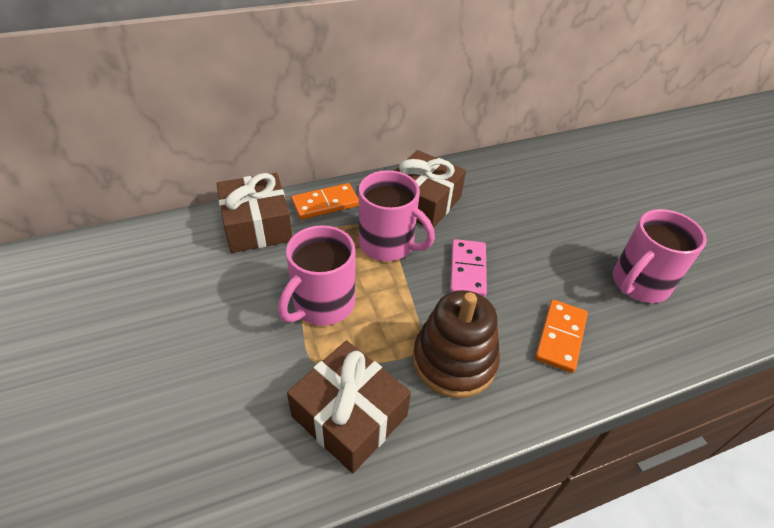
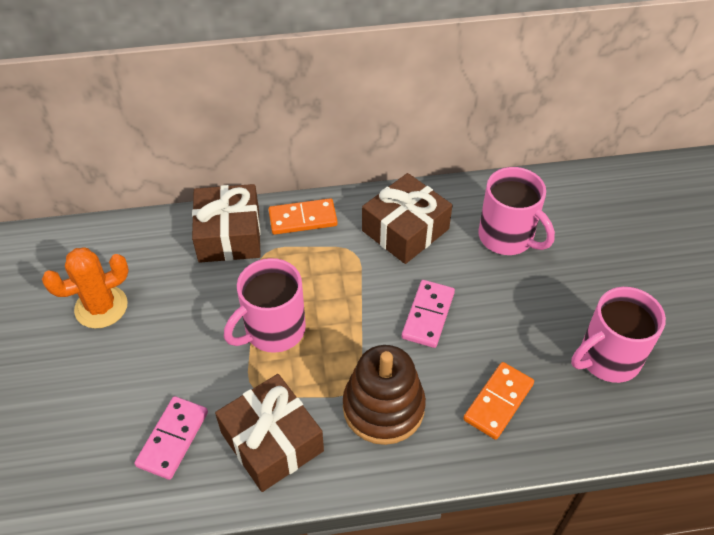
camera: 15 degrees right, 5 degrees up
pink mug [359,170,435,261] -> pink mug moved to [478,167,555,255]
none -> orange cactus [42,247,129,329]
none -> pink domino [135,396,208,480]

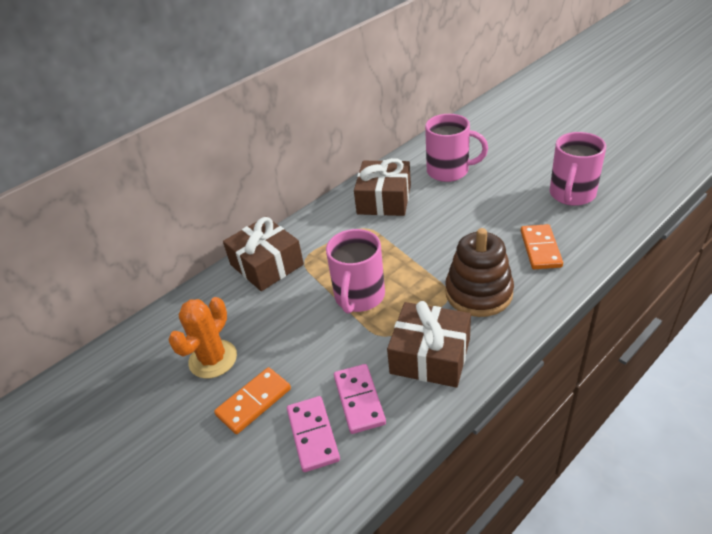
camera: 30 degrees left, 10 degrees down
orange domino [269,198,338,235] -> orange domino moved to [214,367,291,434]
pink domino [402,280,455,348] -> pink domino moved to [287,396,340,472]

